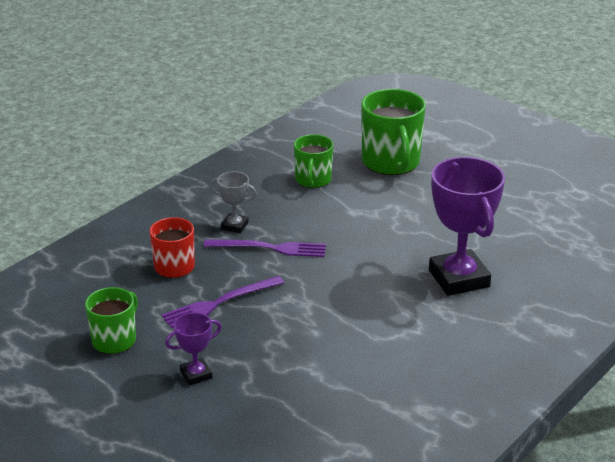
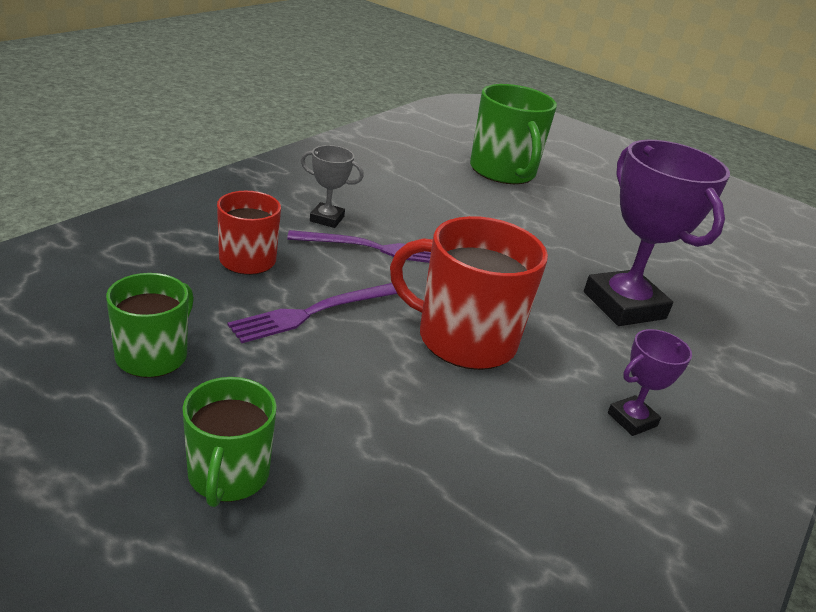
camera: 10 degrees left, 0 degrees up
purple trophy [165,312,222,386] -> purple trophy moved to [608,329,692,436]
green mug [294,134,333,188] -> green mug moved to [182,377,277,507]
none -> red mug [390,216,548,370]

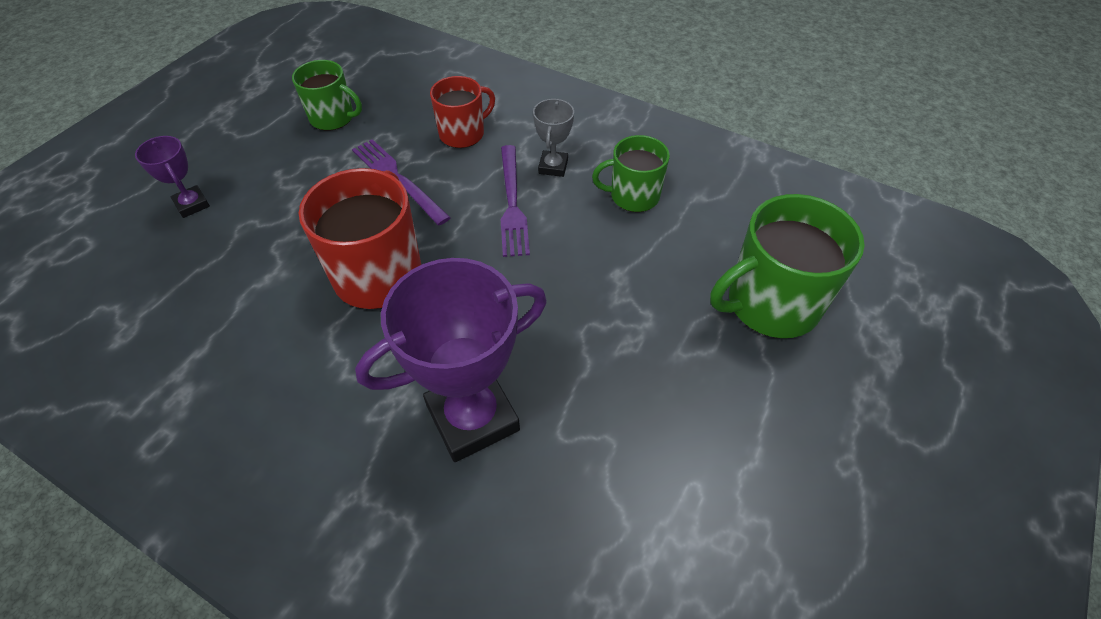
camera: 90 degrees right, 20 degrees up
green mug [182,377,277,507] -> green mug moved to [592,135,670,212]
purple trophy [608,329,692,436] -> purple trophy moved to [135,136,210,218]

